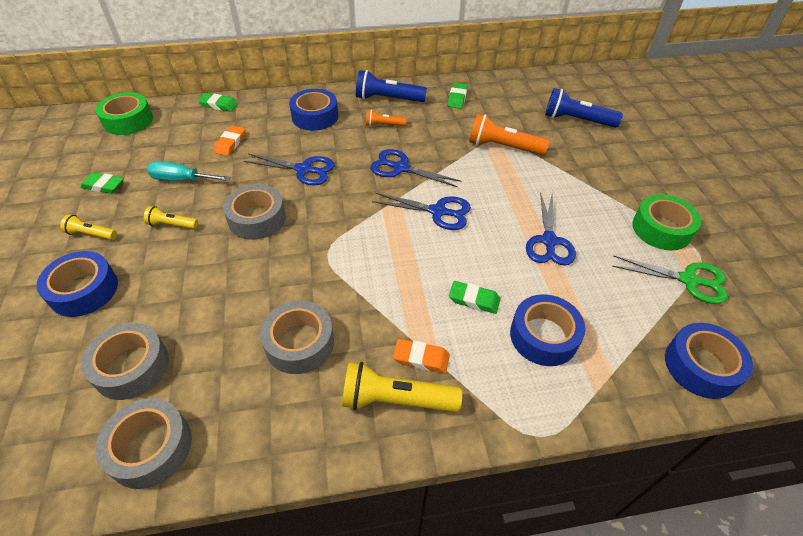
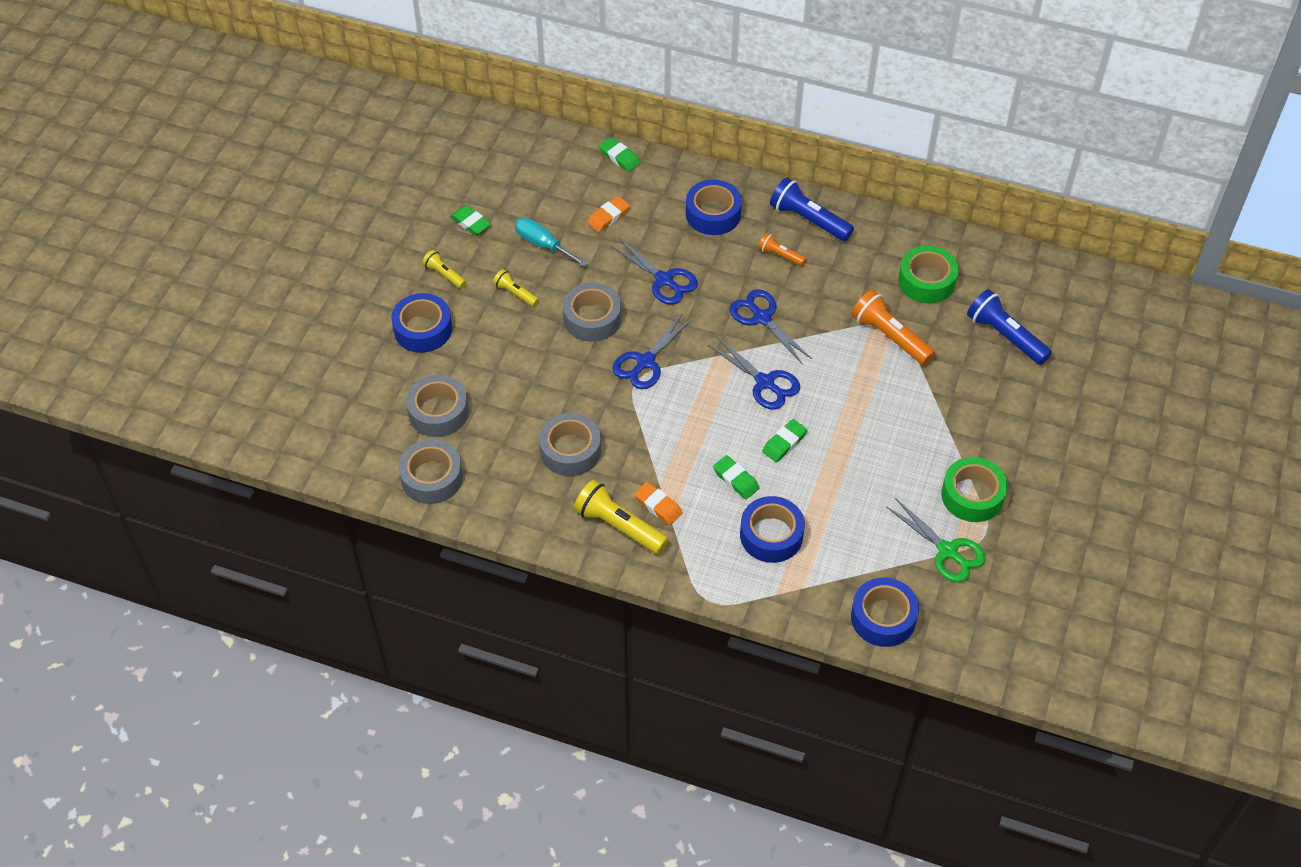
camera: 30 degrees right, 5 degrees up
green tape [96,92,153,135] -> green tape moved to [898,246,959,303]
green eraser [447,83,468,109] -> green eraser moved to [762,419,807,462]
blue scissors [526,192,576,266] -> blue scissors moved to [612,313,693,389]

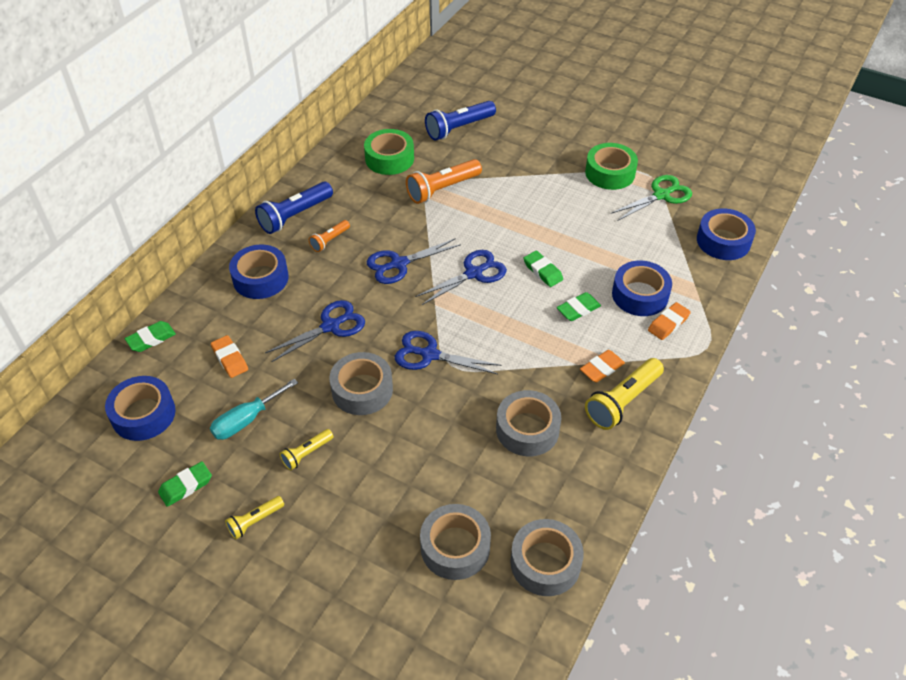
camera: 80 degrees left, 5 degrees down
blue tape [391,293,452,353] -> blue tape moved to [105,376,176,441]
blue scissors [612,313,693,389] -> blue scissors turned 150 degrees clockwise [395,331,501,374]
none -> orange eraser [648,302,691,340]

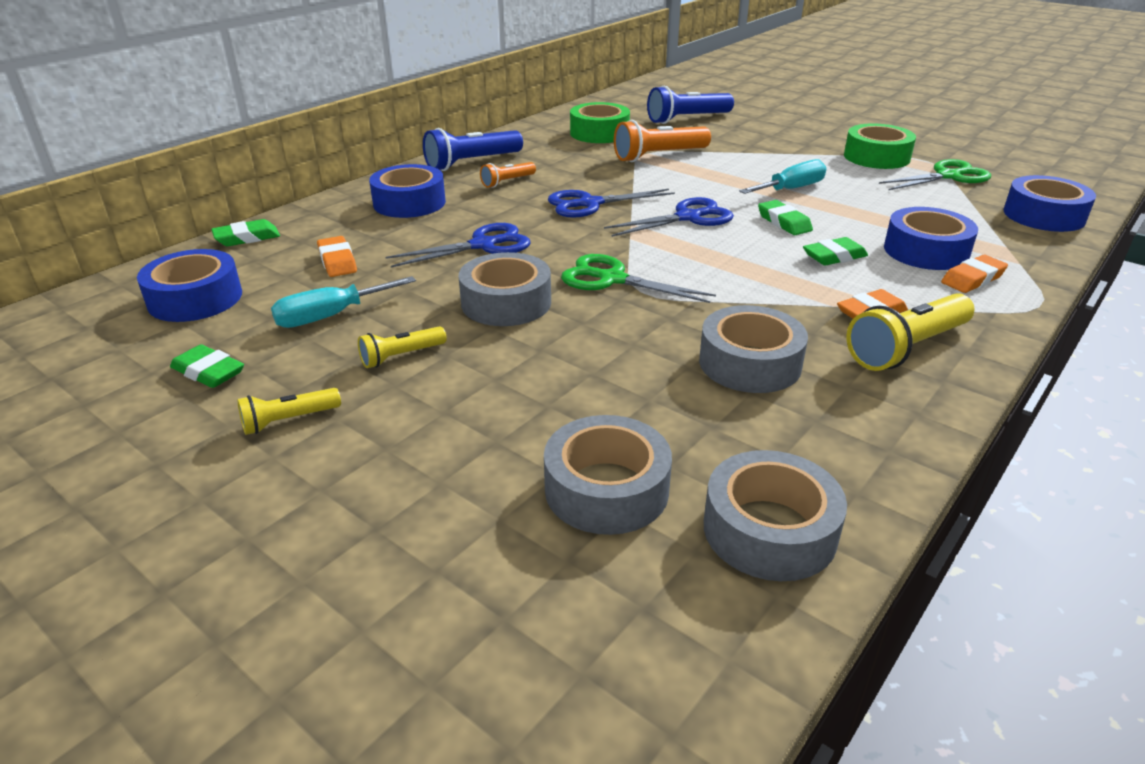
camera: 10 degrees right, 15 degrees down
green eraser [158,461,212,507] -> green eraser turned 60 degrees clockwise [170,344,244,388]
blue scissors [395,331,501,374] -> green scissors [561,254,716,303]
none -> turquoise screwdriver [739,159,827,194]

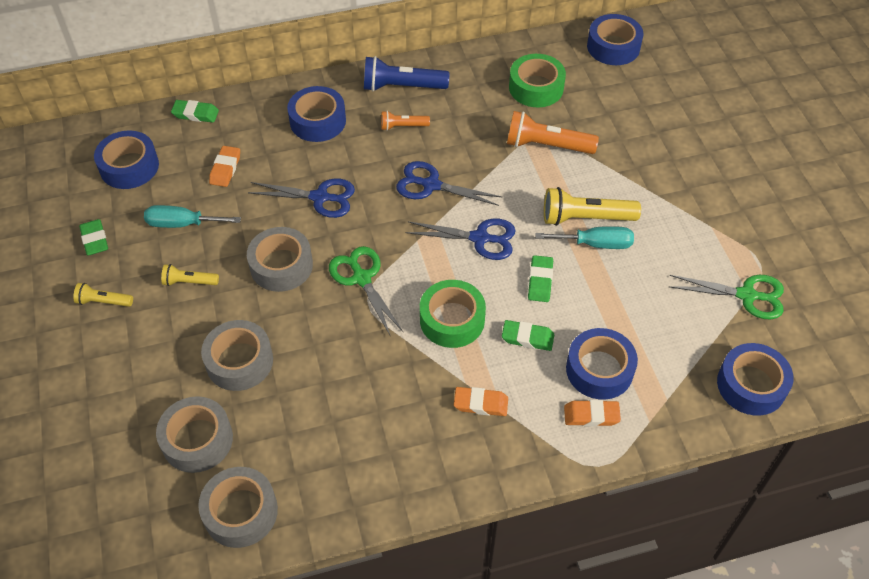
camera: 35 degrees right, 20 degrees up
blue flashlight [647,86,734,124] -> none
grey tape [699,305,808,393] -> grey tape moved to [201,320,273,391]
green tape [844,123,916,169] -> green tape moved to [420,280,486,348]
yellow flashlight [846,293,974,371] -> yellow flashlight moved to [544,187,641,226]
none -> blue tape [587,14,643,65]

